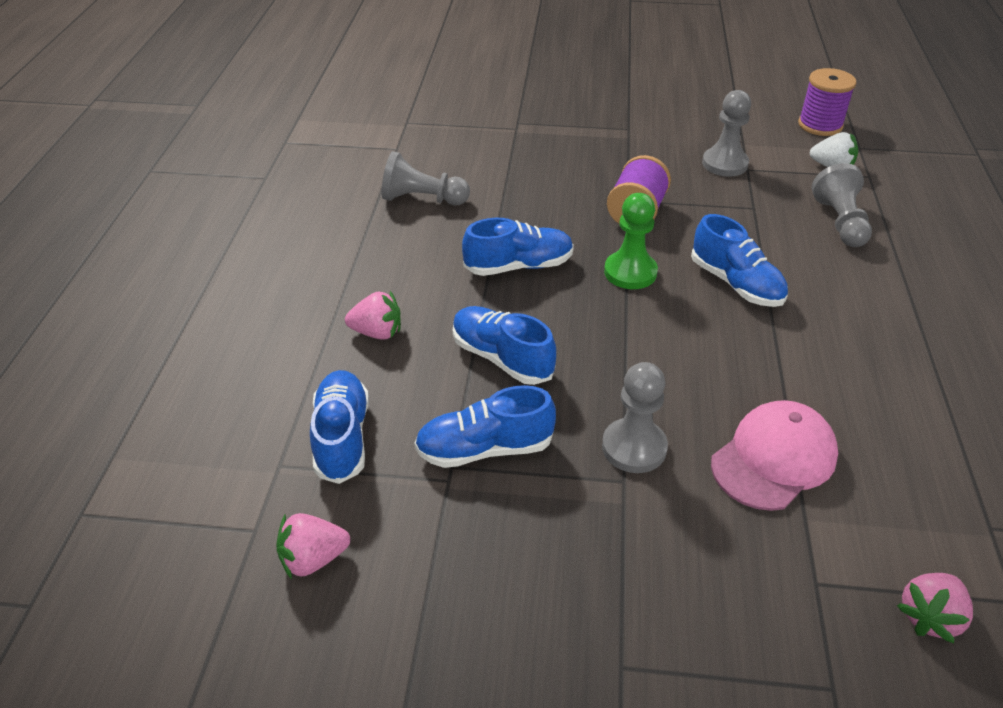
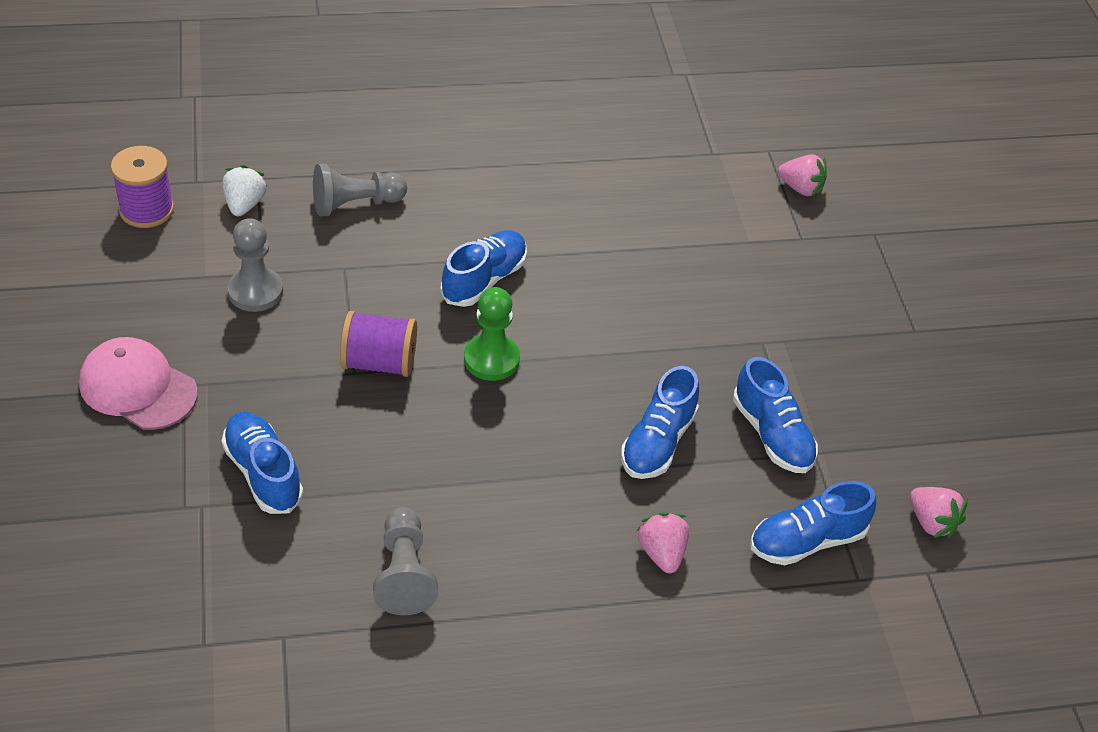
camera: 110 degrees left, 5 degrees up
blue shoe [462,218,574,276] -> blue shoe moved to [222,412,303,514]
grey pawn [602,362,668,473] -> none
pink cap [711,400,838,511] -> pink cap moved to [79,337,198,430]

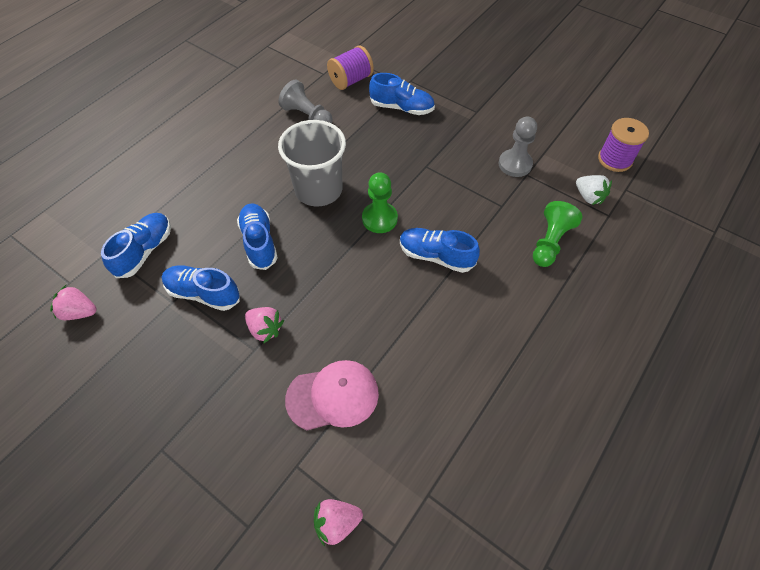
camera: 140 degrees right, 10 degrees up
pink cap [79,337,198,430] -> pink cap moved to [285,360,379,430]
grey pawn [313,164,407,216] -> green pawn [533,201,583,267]
purple spool [340,311,417,377] -> purple spool moved to [327,45,374,90]
blue shoe [440,230,527,307] -> blue shoe turned 120 degrees clockwise [400,228,480,273]
pink strawberry [637,512,689,574] -> pink strawberry moved to [245,307,284,344]
none -> grey cup [278,120,346,207]

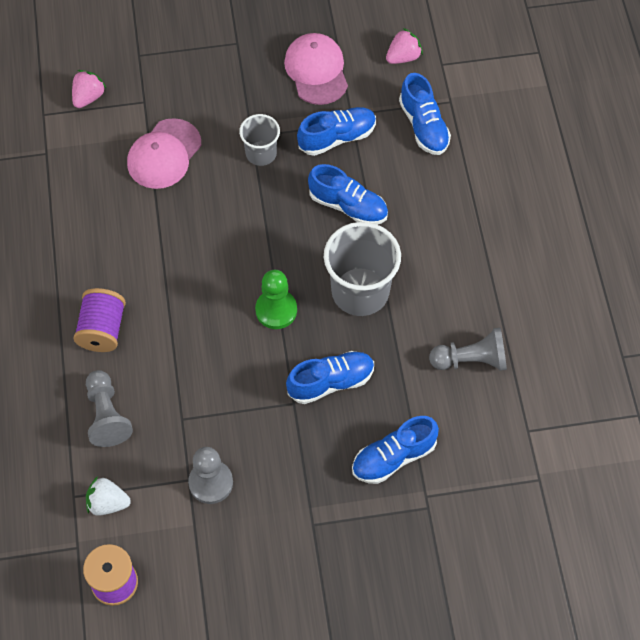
camera: 135 degrees right, 5 degrees up
pink strawberry [245,307,284,344] -> grey cup [239,114,280,166]
purple spool [327,45,374,90] -> purple spool moved to [73,288,126,352]
blue shoe [400,228,480,273] -> blue shoe moved to [286,351,374,404]
green pawn [533,201,583,267] -> grey pawn [86,370,133,447]
none -> pink cap [284,33,348,105]

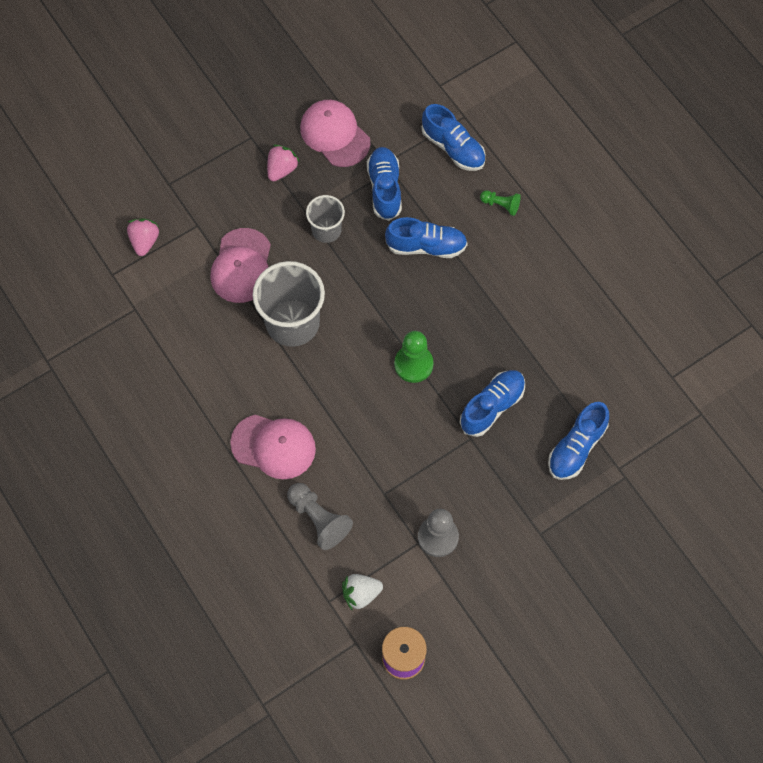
camera: 25 degrees left, 5 degrees up
purple spool [73,288,126,352] -> pink cap [230,415,316,479]
blue shoe [297,107,376,156] -> blue shoe turned 45 degrees counterclockwise [367,147,402,221]
grey cup [324,222,401,316] -> grey cup moved to [253,261,325,347]
pink strawberry [386,28,423,64] -> pink strawberry moved to [267,145,300,182]
grey pawn [429,327,507,371] -> none
none -> green pawn [480,190,521,216]

